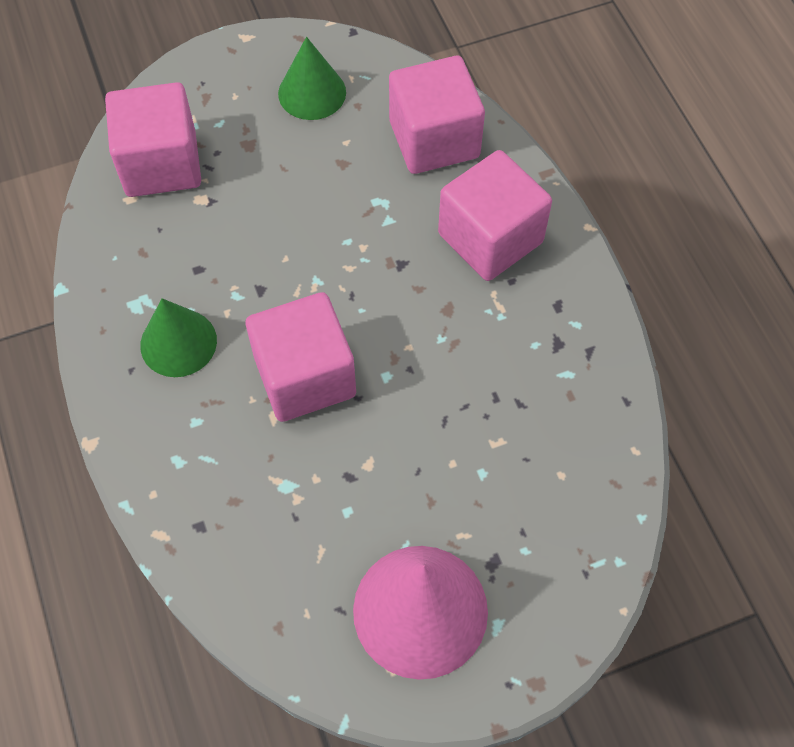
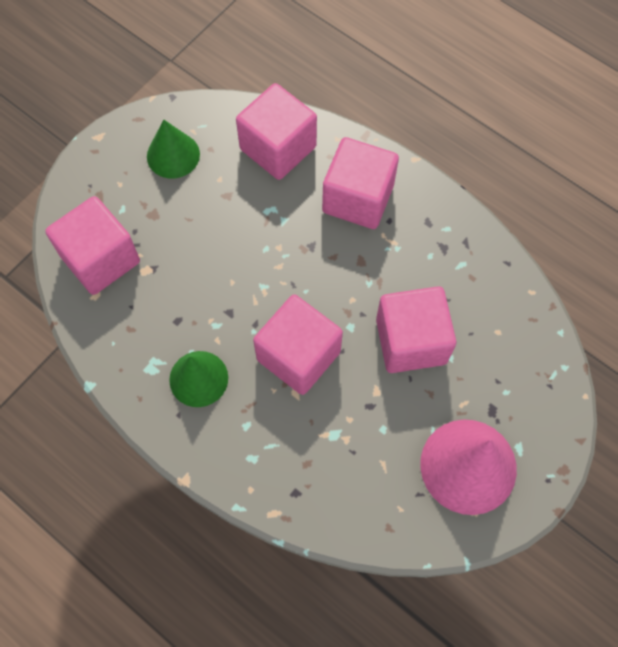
camera: 30 degrees left, 5 degrees up
none -> pink cube [376,286,456,373]

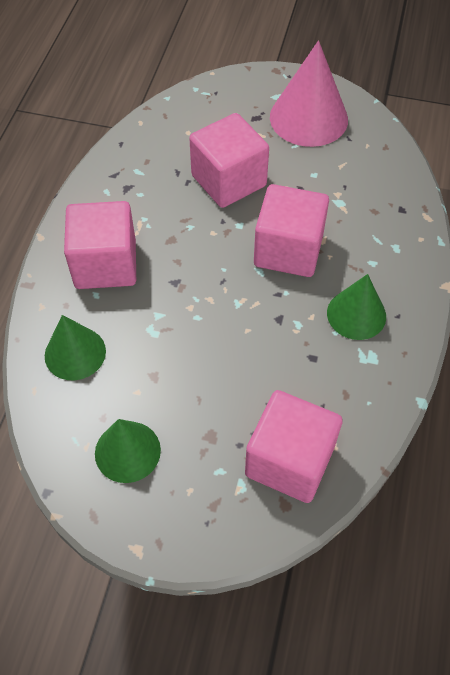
camera: 115 degrees left, 10 degrees down
pink cube [236,83,317,180] -> green cone [45,315,106,380]

